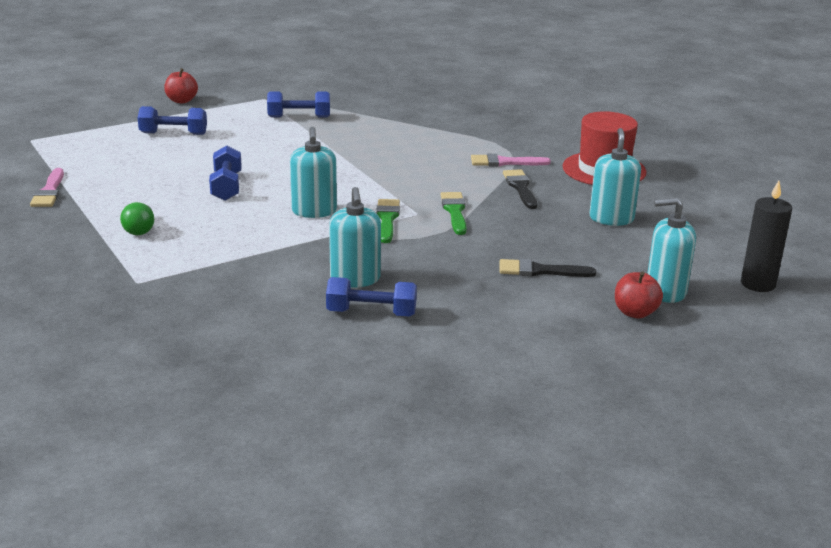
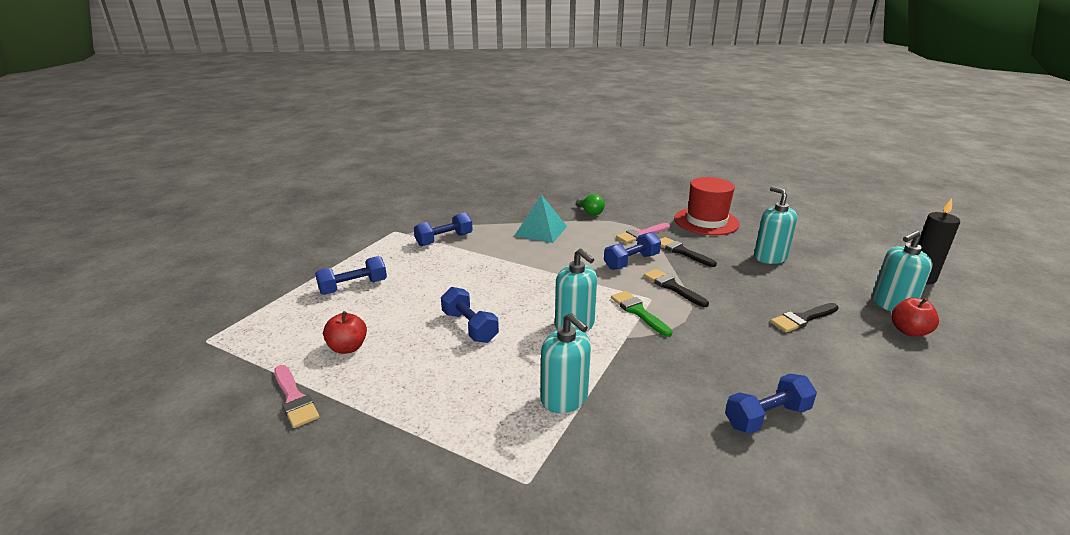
camera: 30 degrees left, 0 degrees up
green light bulb [120,202,154,235] -> green light bulb moved to [576,194,605,216]
red apple [164,68,198,103] -> red apple moved to [323,311,367,354]
turquoise soap dispenser [329,187,381,288] -> turquoise soap dispenser moved to [541,313,591,413]
green brush [441,192,467,235] -> black brush [644,269,709,307]
none -> turquoise pyramid [515,195,567,243]
none -> blue dumbbell [604,232,661,270]

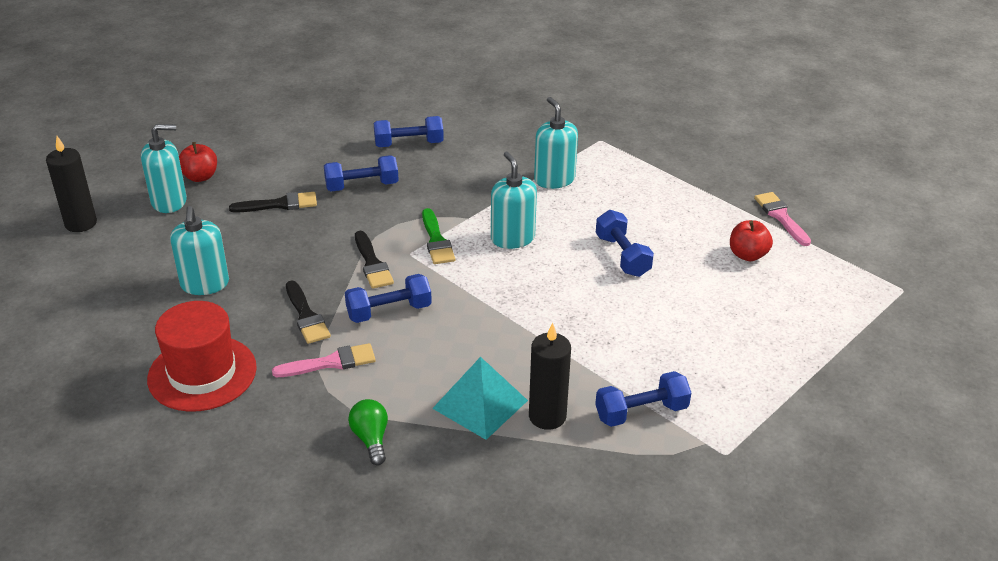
camera: 165 degrees left, 10 degrees up
blue dumbbell [315,256,387,295] -> blue dumbbell moved to [324,155,399,192]
none -> black candle [529,323,571,430]

